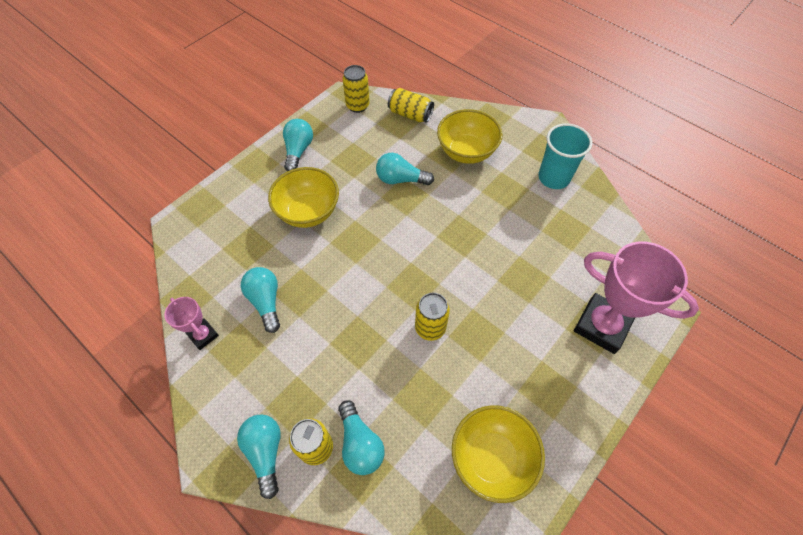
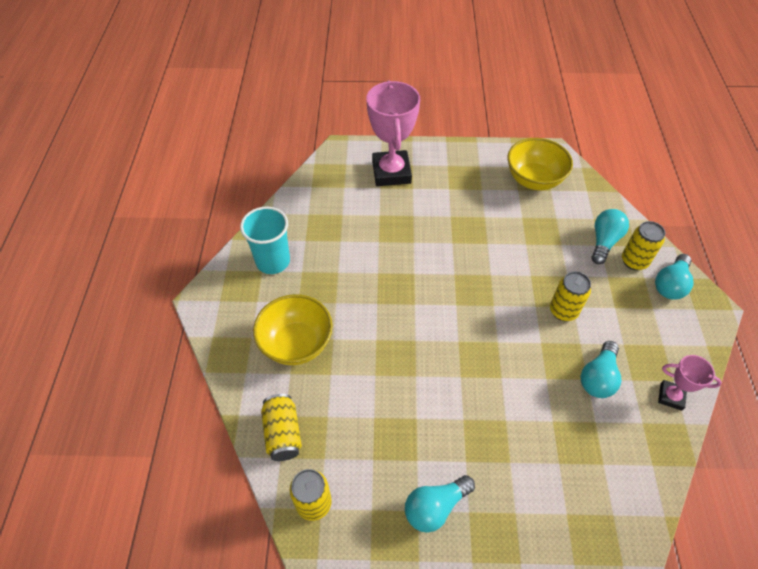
camera: 130 degrees left, 5 degrees down
pink trophy [165,297,219,350] -> pink trophy turned 75 degrees counterclockwise [658,355,722,411]
yellow bowl [268,167,339,228] -> none
turquoise light bulb [376,153,434,185] -> none
yellow can [415,293,450,341] -> yellow can moved to [550,271,591,321]

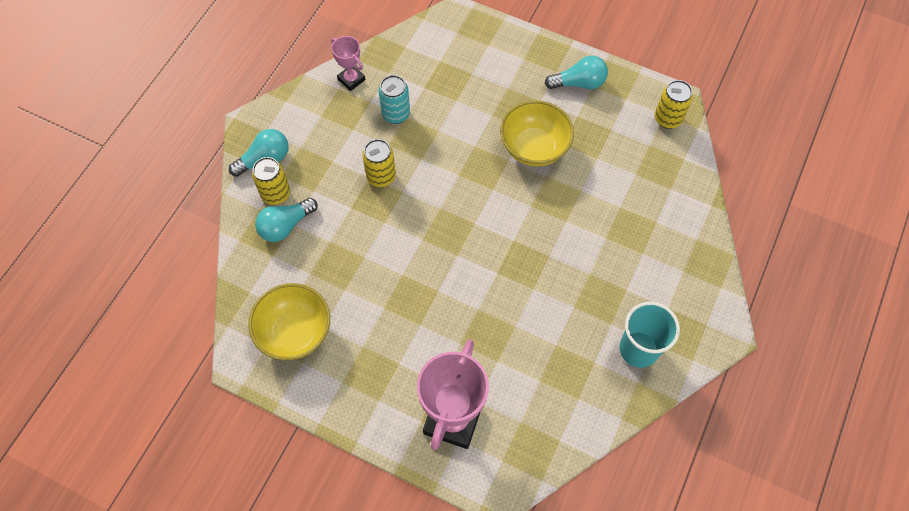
camera: 155 degrees left, 10 degrees up
yellow bowl [253,294,333,365] -> yellow bowl moved to [500,100,574,167]
yellow can [261,394,302,461] -> none
turquoise light bulb [581,341,621,398] -> turquoise can [379,75,410,124]

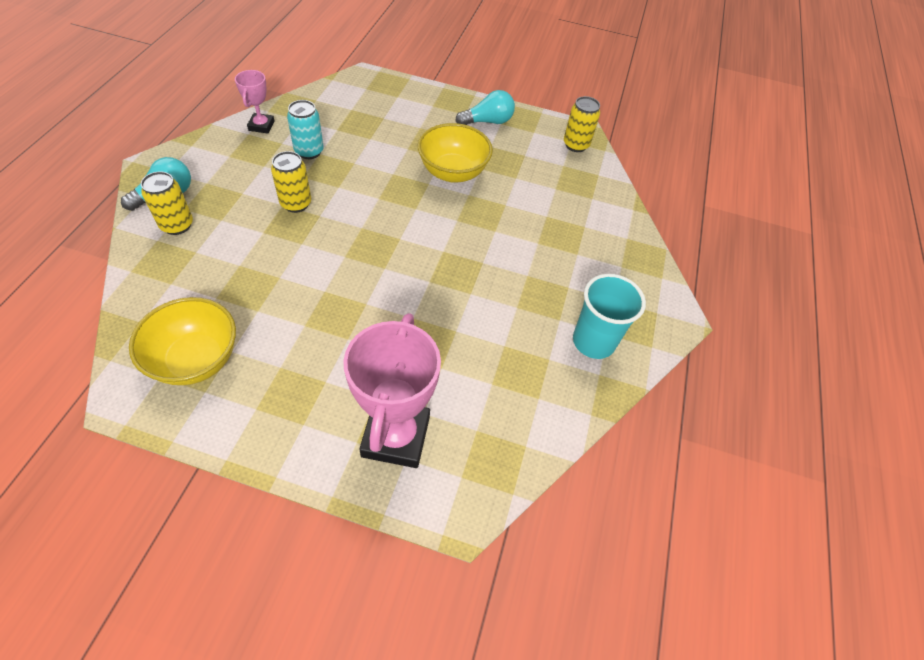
camera: 15 degrees left, 10 degrees down
turquoise light bulb [255,198,318,242] -> none
pink trophy [331,36,365,91] -> pink trophy turned 60 degrees clockwise [235,70,275,134]

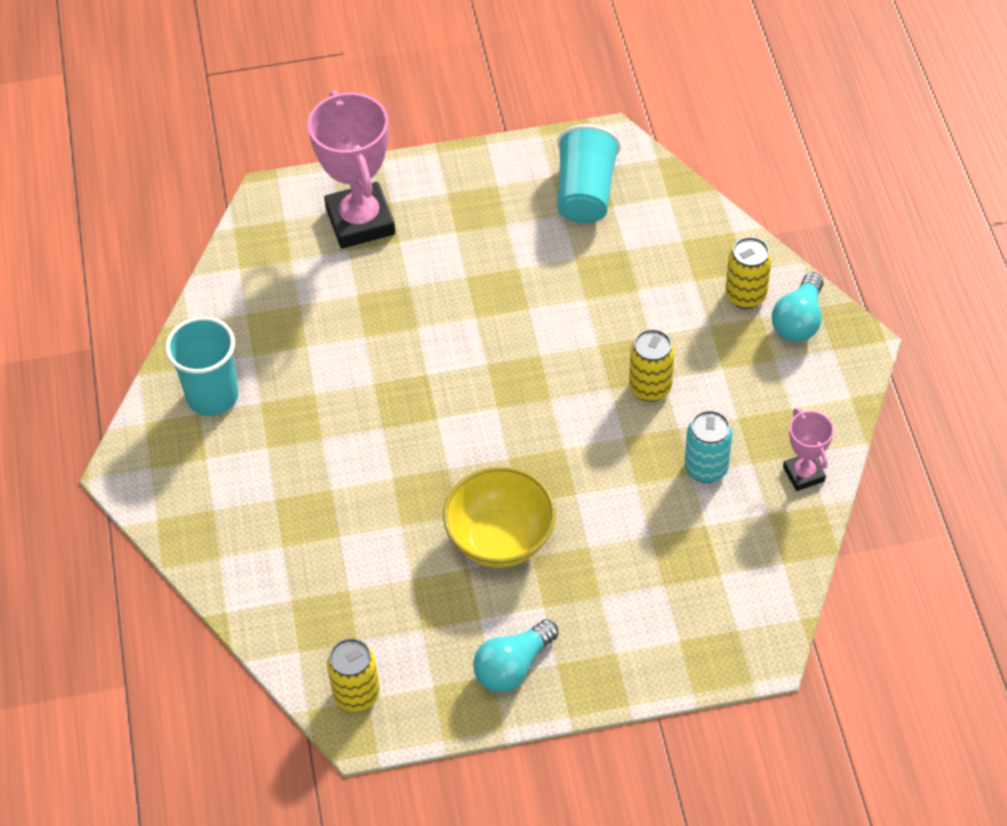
camera: 160 degrees right, 0 degrees up
yellow bowl [129,297,236,385] -> turquoise cup [557,124,620,224]

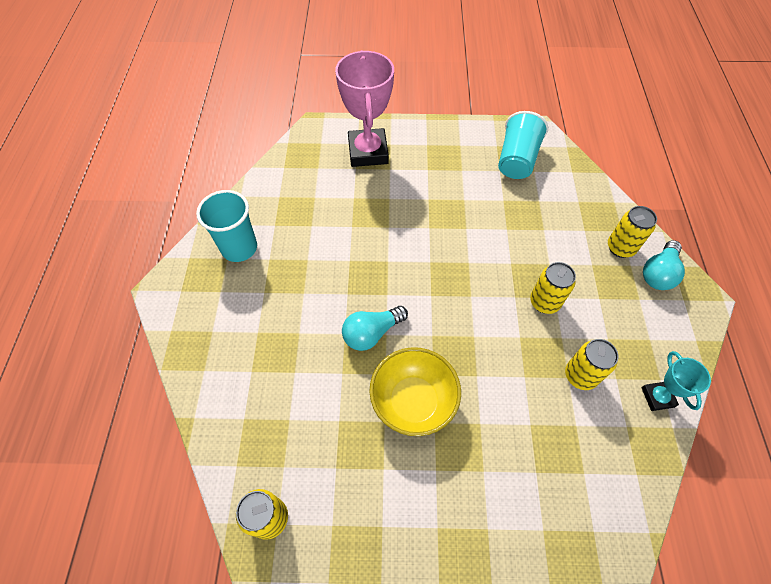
camera: 10 degrees right, 5 degrees up
turquoise light bulb [473,619,558,692] -> turquoise light bulb moved to [342,306,408,351]
turquoise can [684,410,733,483] -> yellow can [565,339,618,390]
pink trophy [783,408,834,491] -> turquoise trophy [642,351,711,411]

